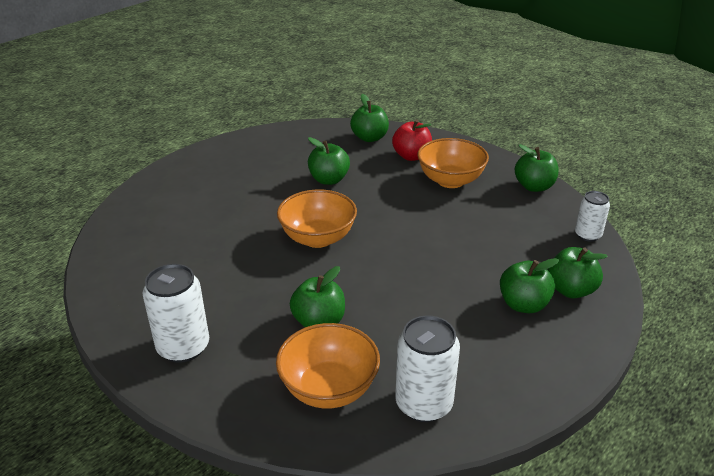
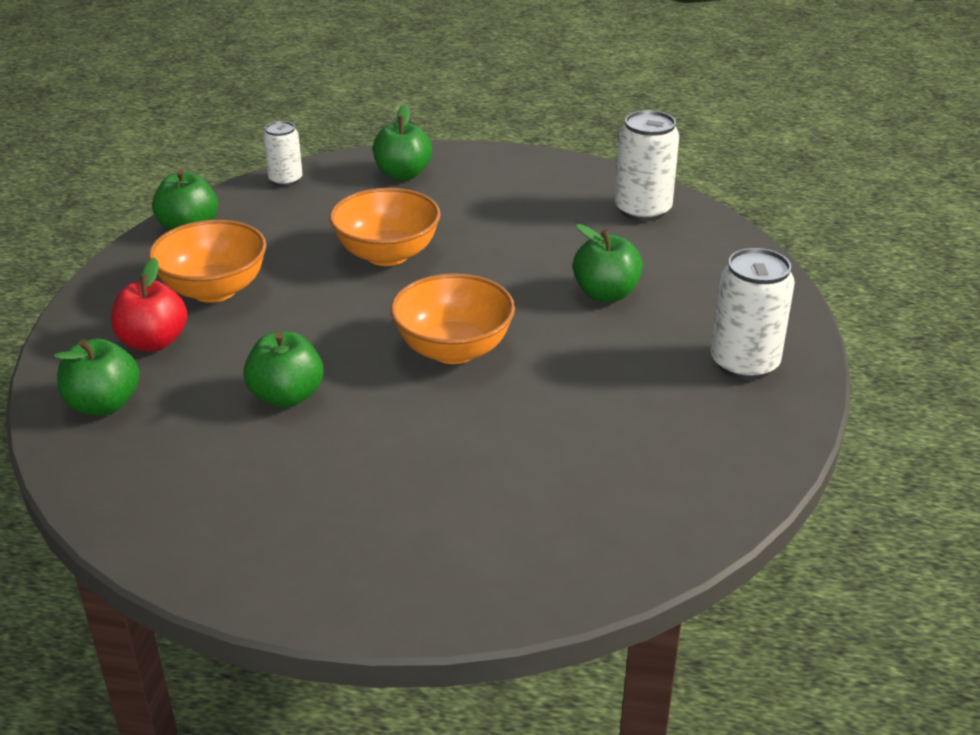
camera: 120 degrees left, 0 degrees up
orange bowl [276,323,380,408] -> orange bowl moved to [329,188,441,266]
green apple [500,258,559,313] -> none

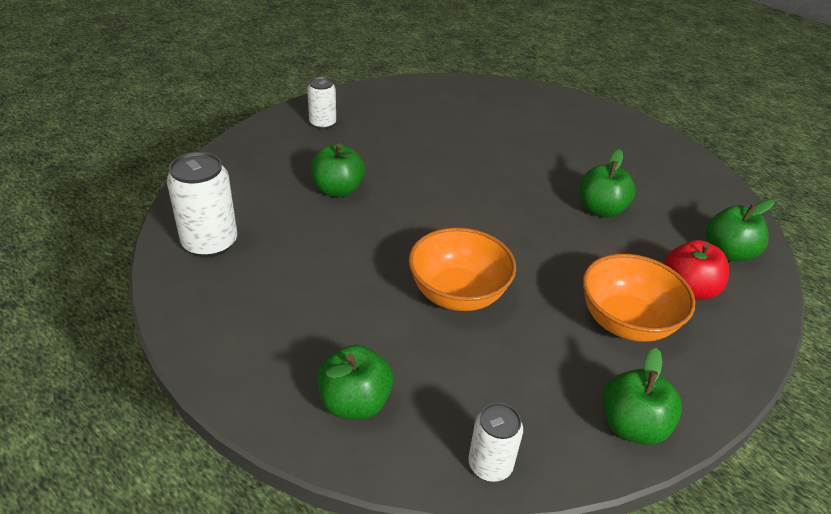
camera: 150 degrees left, 5 degrees up
orange bowl [391,273,515,364] -> none
white can [711,248,795,380] -> white can [307,77,336,129], size x0.62

